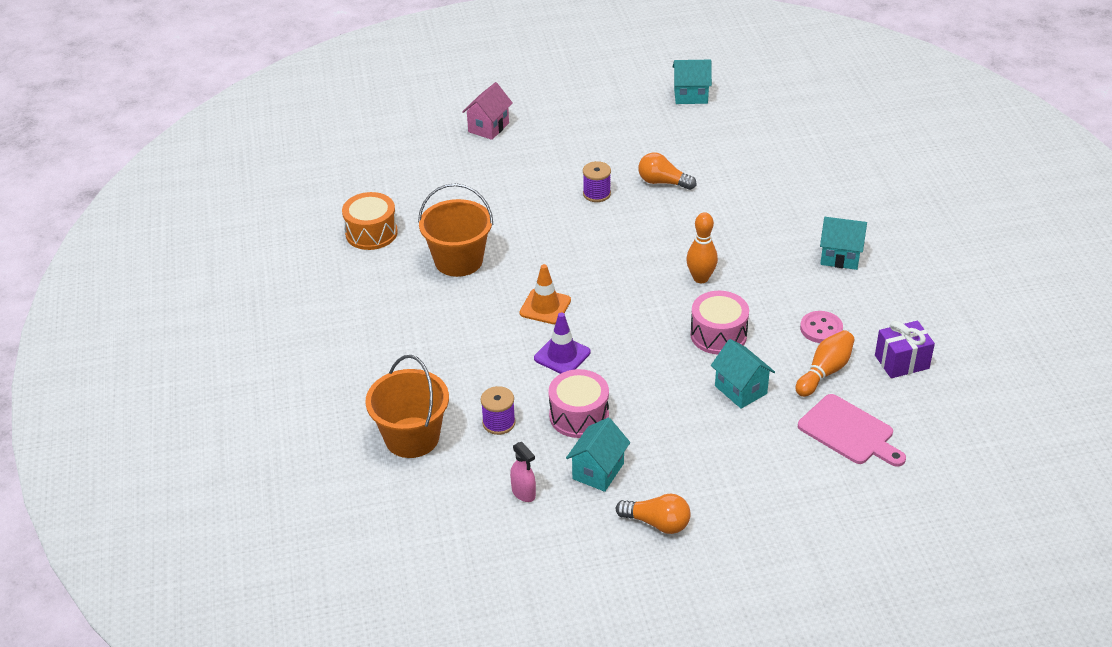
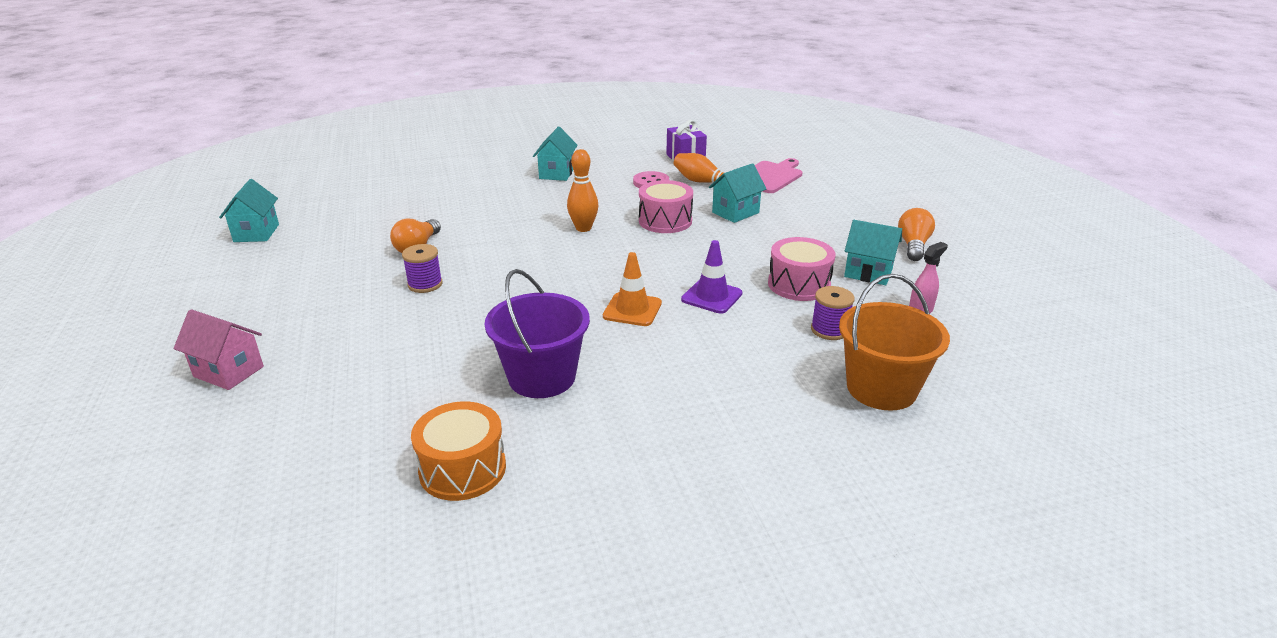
camera: 95 degrees left, 10 degrees down
orange bucket [418,183,493,277] -> purple bucket [484,269,590,398]

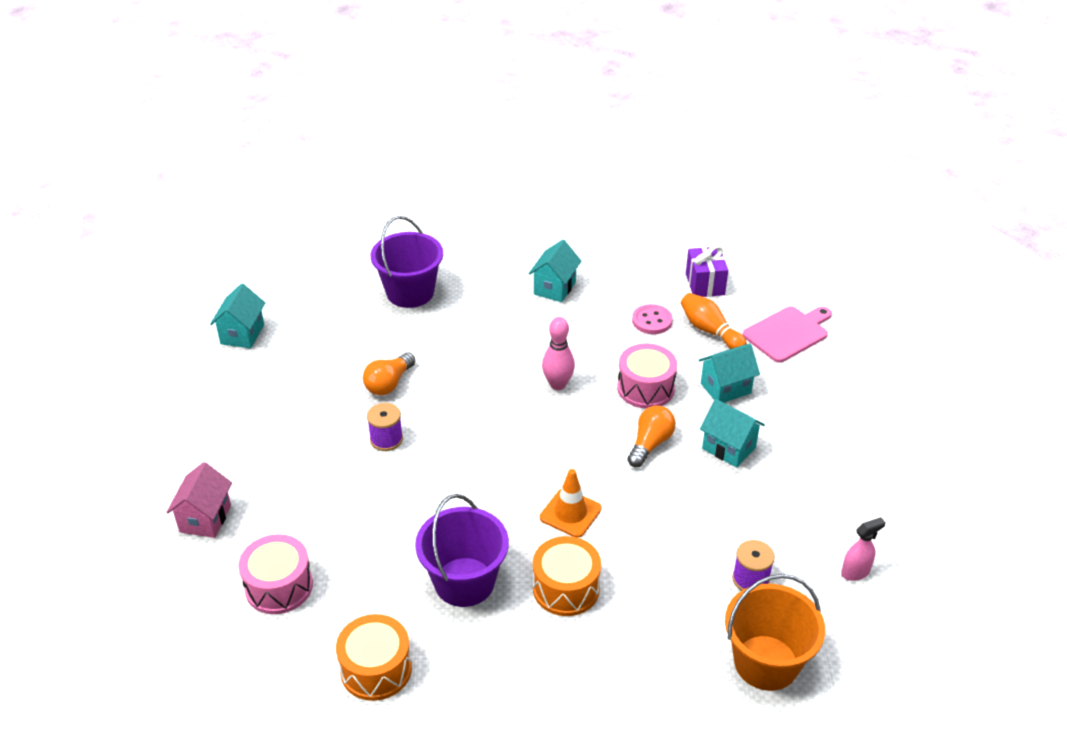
camera: 15 degrees right, 10 degrees up
pink house [174,309,264,390] -> pink house turned 60 degrees clockwise [166,462,232,538]
orange bowling pin [567,149,598,232] -> pink bowling pin [542,317,575,390]
purple traffic cone [681,240,742,314] -> none
pink drum [768,237,835,301] -> pink drum moved to [239,534,313,614]
turquoise house [844,220,902,285] -> turquoise house moved to [700,399,765,468]
orange light bulb [898,208,935,261] -> orange light bulb moved to [628,406,676,467]
none -> purple bucket [371,216,443,308]
none -> orange drum [533,536,601,616]

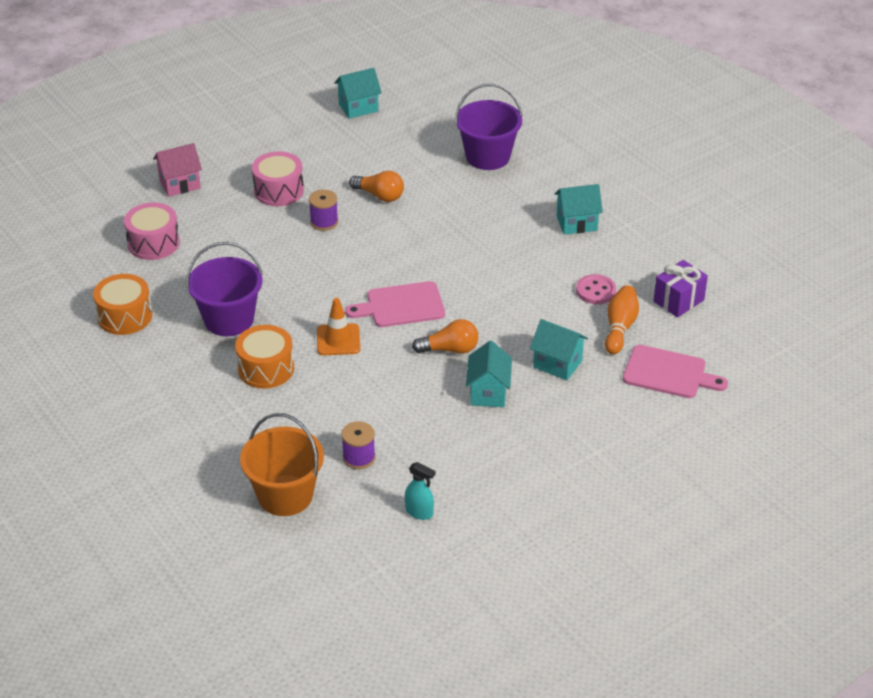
camera: 55 degrees right, 0 degrees up
orange light bulb [363,352,415,395] -> orange light bulb turned 150 degrees counterclockwise [349,171,404,202]
pink bowling pin [542,317,575,390] -> none
pink drum [617,344,677,409] -> pink drum moved to [252,151,304,206]
pink spray bottle [841,517,886,581] -> turquoise spray bottle [405,462,436,520]
none -> pink cutting board [345,281,445,327]

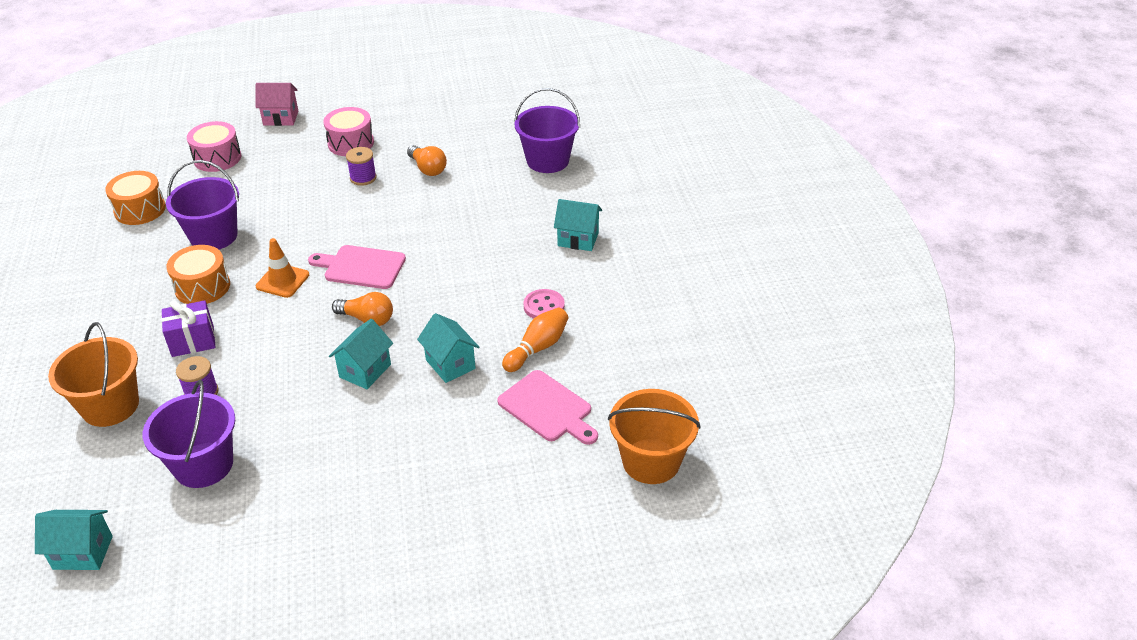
camera: 25 degrees right, 0 degrees up
turquoise house [334,68,382,119] -> turquoise house moved to [35,510,113,570]
turquoise spray bottle [405,462,436,520] -> purple bucket [143,380,235,488]
purple gift [653,260,708,317] -> purple gift moved to [161,300,216,357]
none -> orange bucket [608,389,701,484]

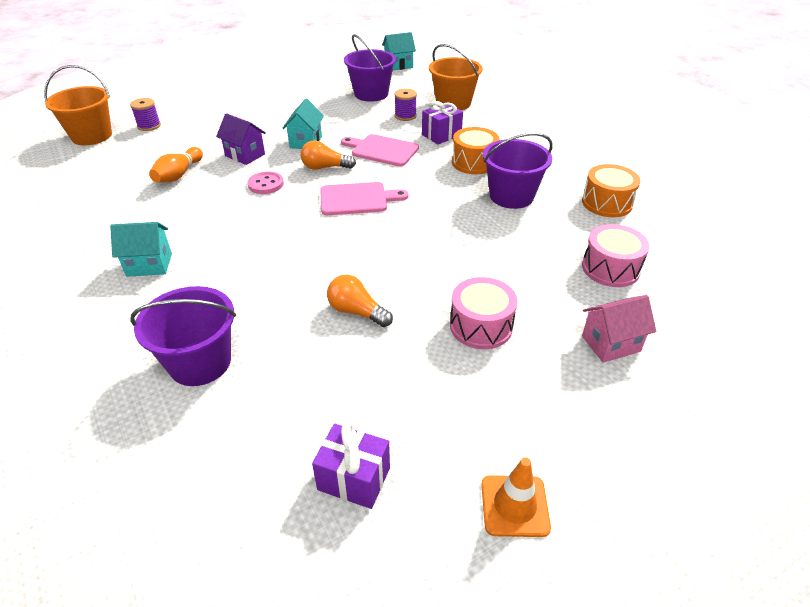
camera: 160 degrees right, 0 degrees up
orange traffic cone [256,238,309,298] -> orange traffic cone moved to [481,458,551,537]
purple spool [346,147,377,186] -> purple spool moved to [130,98,161,131]
turquoise house [417,313,479,383] -> purple house [216,113,266,165]
pink cutting board [497,370,598,445] -> pink cutting board moved to [341,134,419,166]
pink button [523,289,565,319] -> pink button moved to [247,171,284,194]
none -> purple gift [312,422,390,509]

